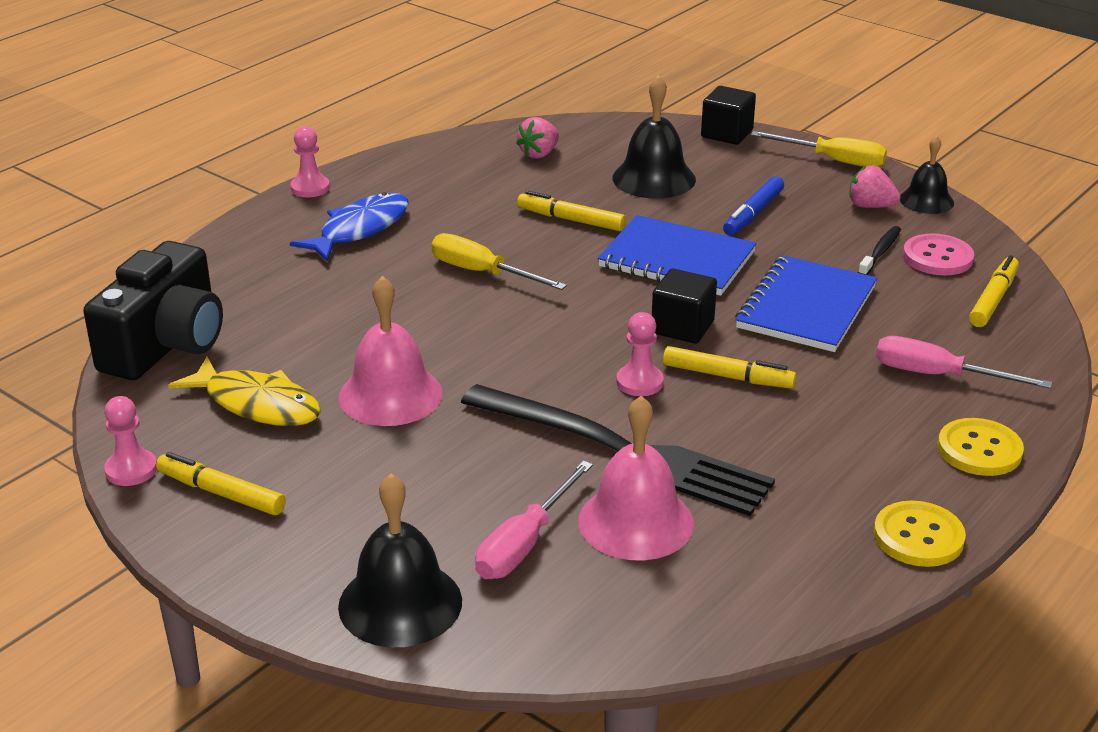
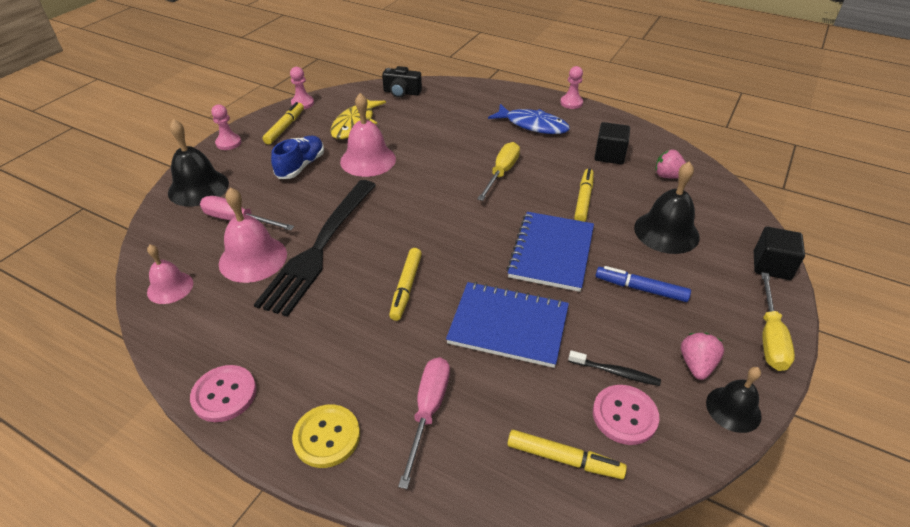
camera: 80 degrees right, 10 degrees up
black camera [83,241,223,380] -> black camera [382,66,422,98], size x0.54
pink pawn [617,312,664,396] -> pink pawn moved to [211,104,241,150]
black cube [652,268,717,344] -> black cube moved to [595,122,630,164]
yellow button [874,501,966,567] -> pink button [190,365,256,422]
none -> pink bell [147,244,193,304]
none -> blue shoe [271,136,324,179]

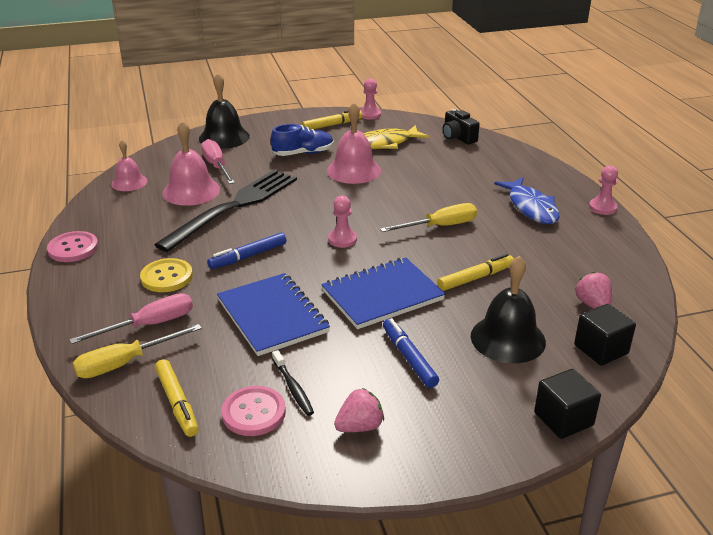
camera: 45 degrees right, 10 degrees down
pink pawn [211,104,241,150] -> pink pawn moved to [328,196,357,248]
black fork [254,180,376,317] -> black fork turned 150 degrees clockwise [154,170,297,252]
yellow button [292,405,360,468] -> yellow button moved to [140,258,193,292]
yellow marker [389,248,422,321] -> blue marker [207,232,286,269]
black cube [595,122,630,164] -> black cube moved to [574,304,636,365]
black bell [706,367,762,433] -> none
yellow screwdriver [761,272,795,371] -> yellow screwdriver moved to [73,324,202,378]

